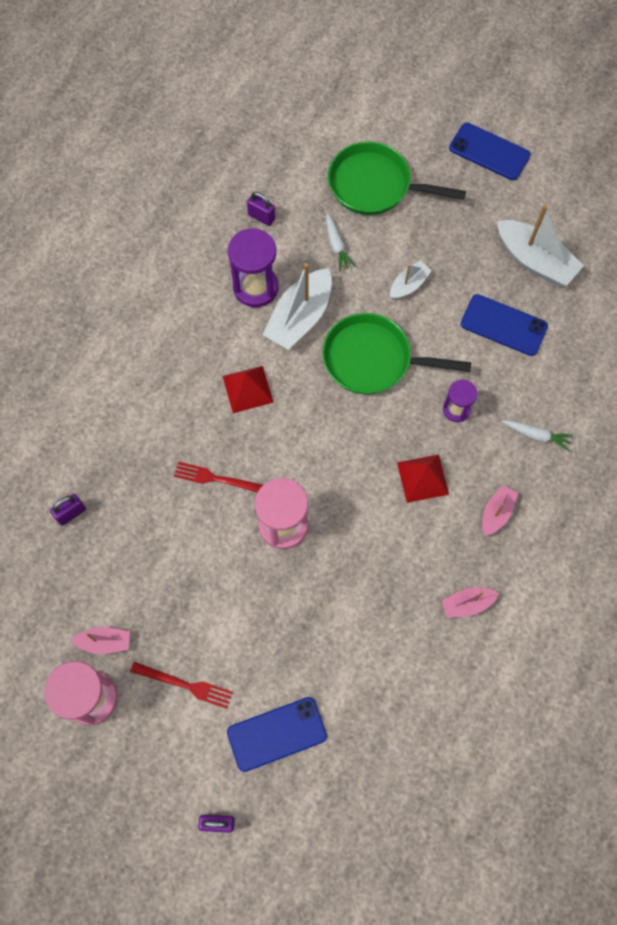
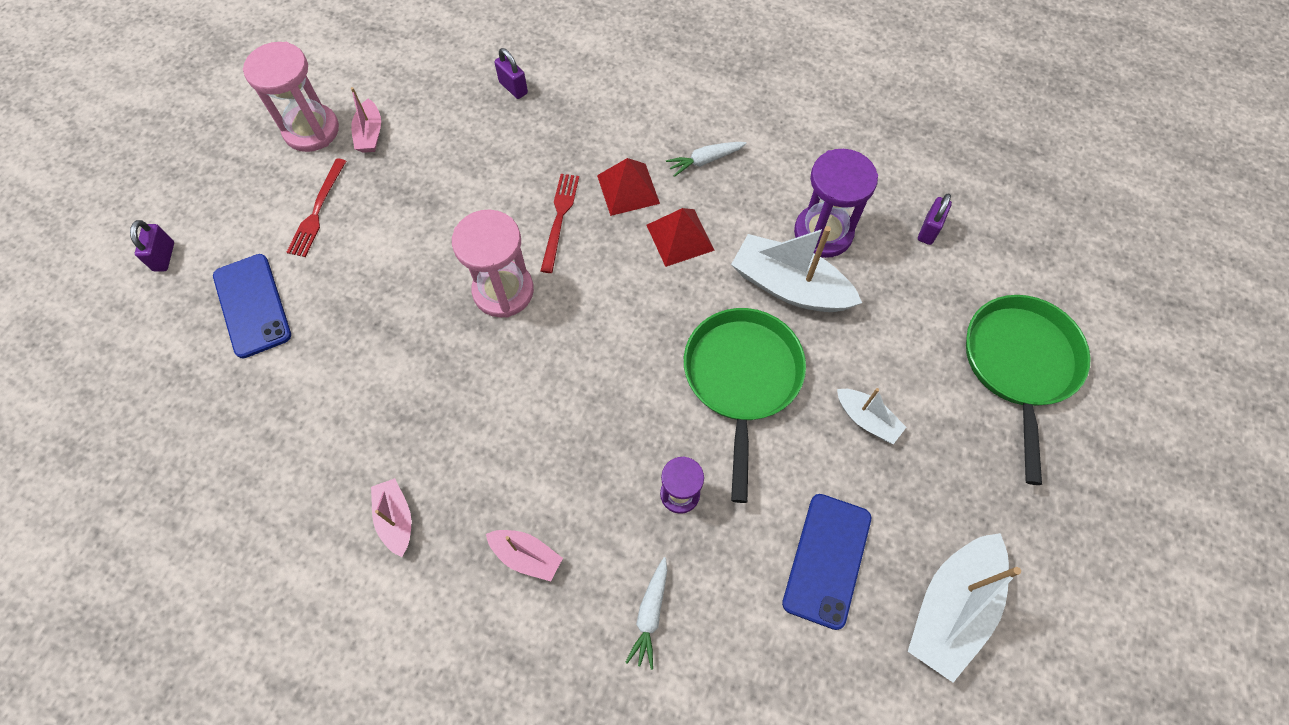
camera: 85 degrees right, 5 degrees down
white carrot [326,214,355,271] -> white carrot moved to [666,142,746,177]
red pyramid [397,454,449,503] -> red pyramid moved to [597,158,660,216]
blue phone [449,122,531,180] -> none

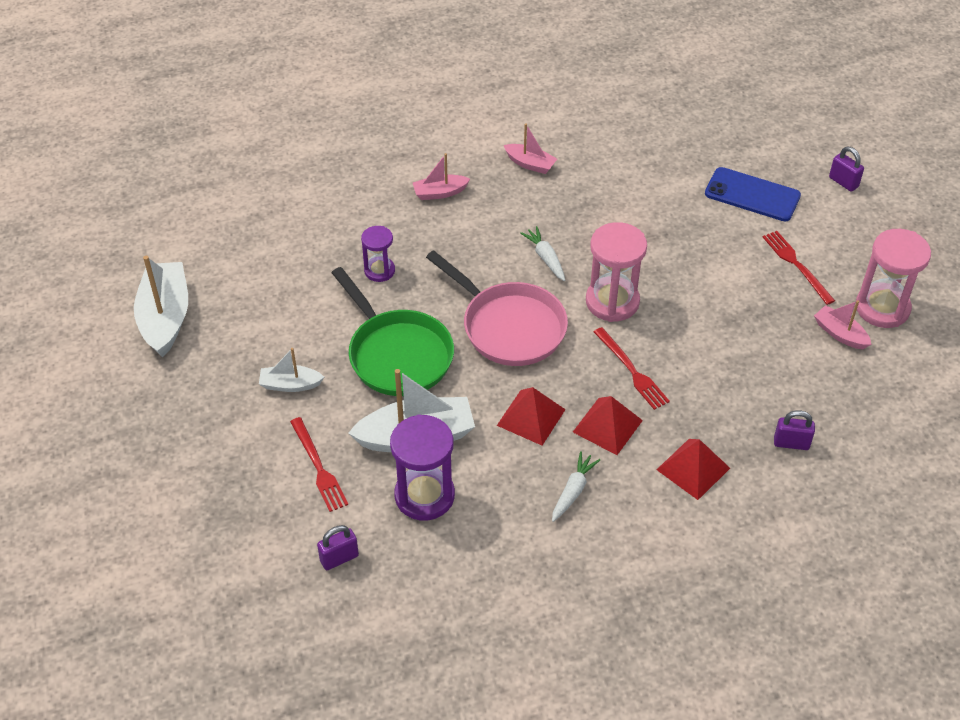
camera: 140 degrees right, 15 degrees down
white carrot [625,557,667,670] -> white carrot moved to [520,226,565,281]
blue phone [782,494,871,630] -> none
purple padlock [918,193,952,245] -> purple padlock turned 75 degrees clockwise [317,525,359,570]
green pan [966,295,1091,485] -> none
none -> red fork [290,417,348,512]
none -> pink pan [426,251,568,366]
none -> red pyramid [656,439,730,500]

